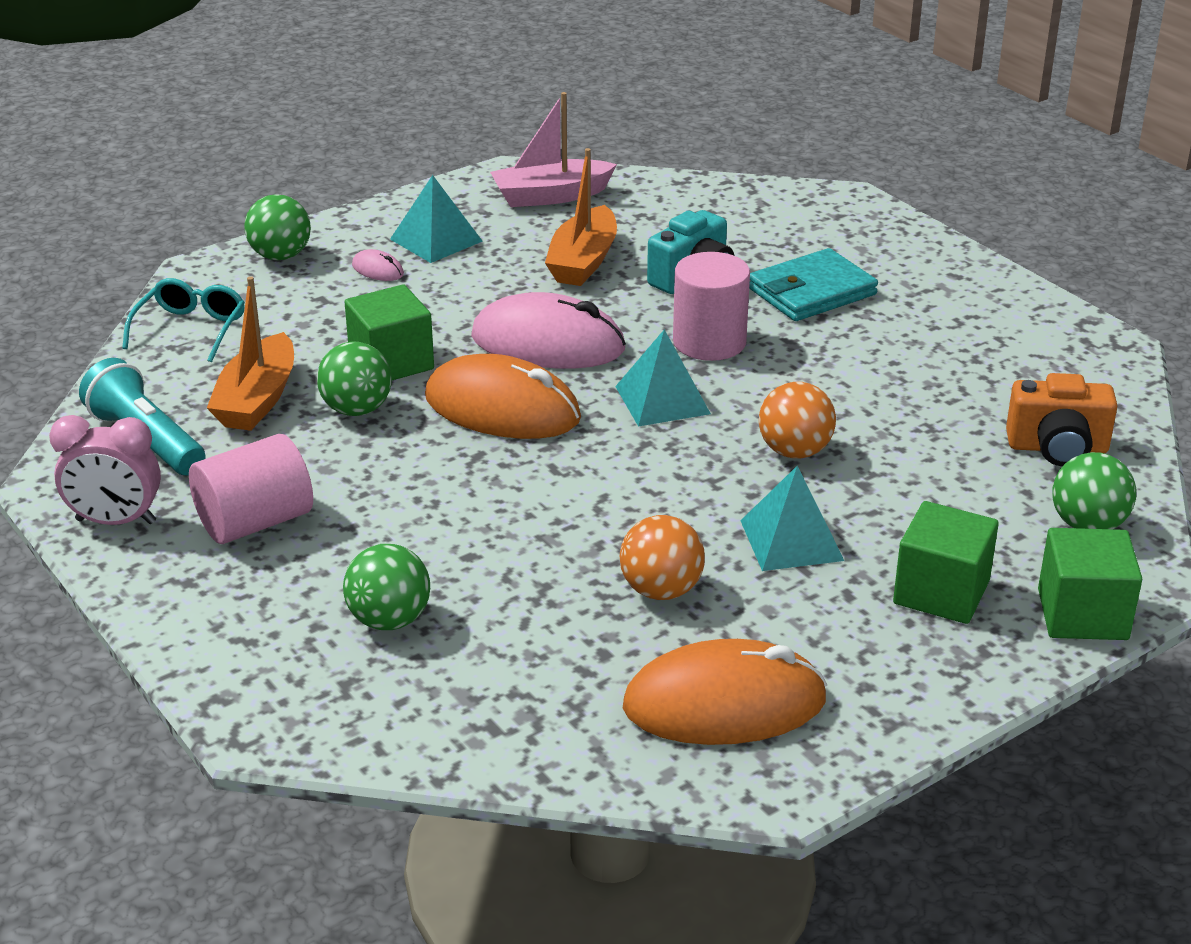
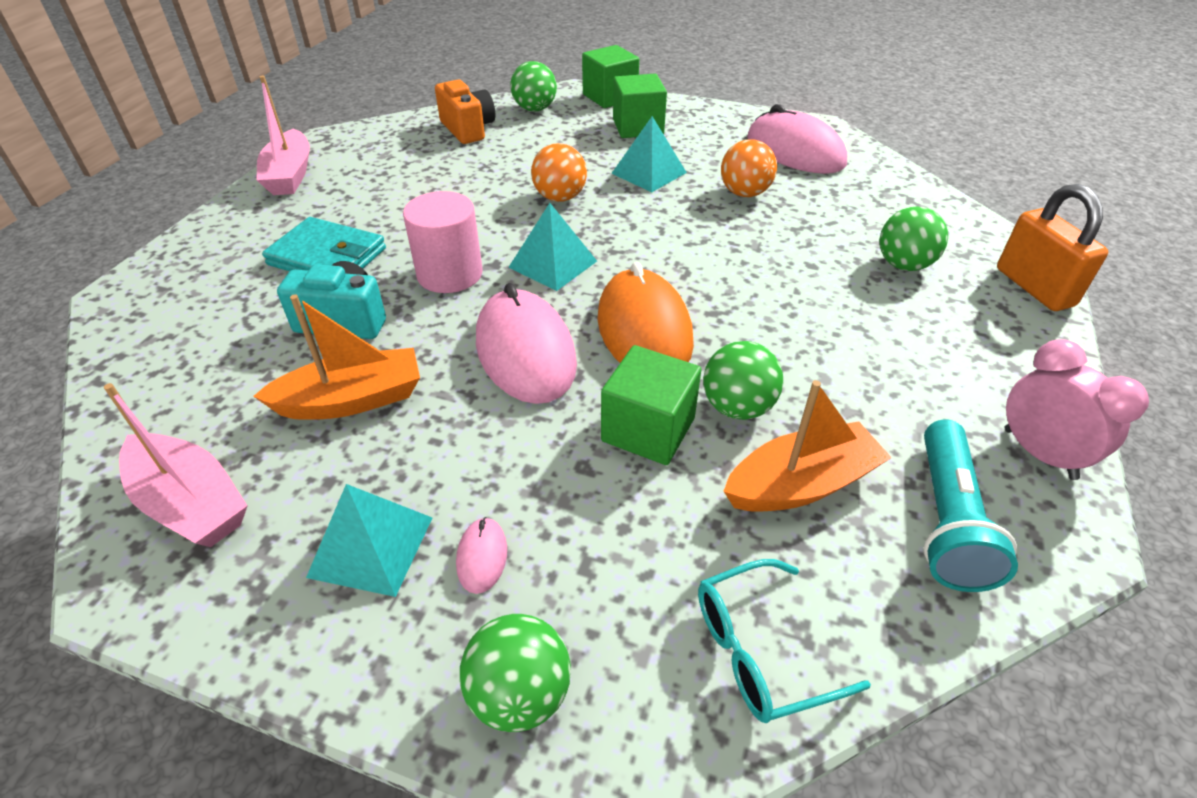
camera: 125 degrees left, 10 degrees up
pink cylinder [189,434,313,544] -> none
orange mouse [623,639,827,745] -> pink mouse [747,104,847,174]
none -> pink boat [256,76,310,195]
none -> orange padlock [997,184,1108,311]

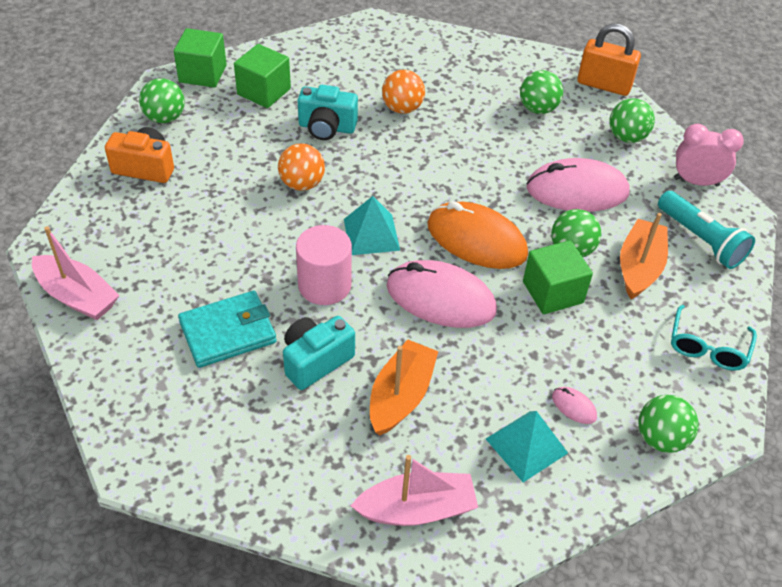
camera: 50 degrees left, 5 degrees up
turquoise pyramid [611,116,687,192] -> turquoise camera [298,85,358,140]
pink mouse [747,104,847,174] -> pink mouse moved to [526,158,630,212]
none -> green ball [609,98,655,143]

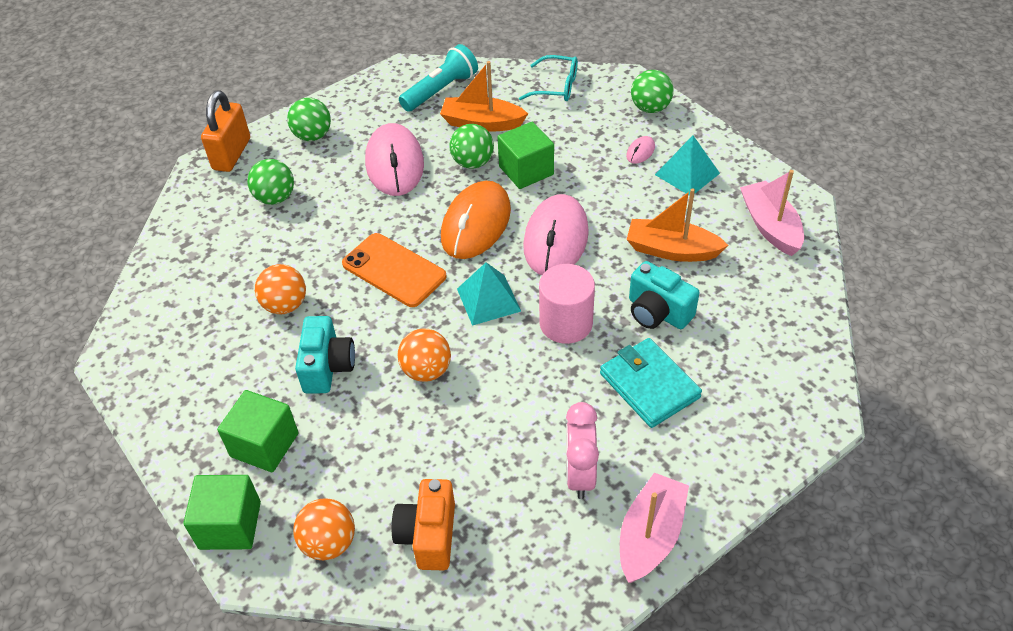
camera: 95 degrees left, 0 degrees up
green ball [139,78,185,123] -> orange ball [293,499,355,560]
pink clock [674,124,744,186] -> pink clock moved to [566,402,599,499]
none -> orange phone [342,233,446,307]

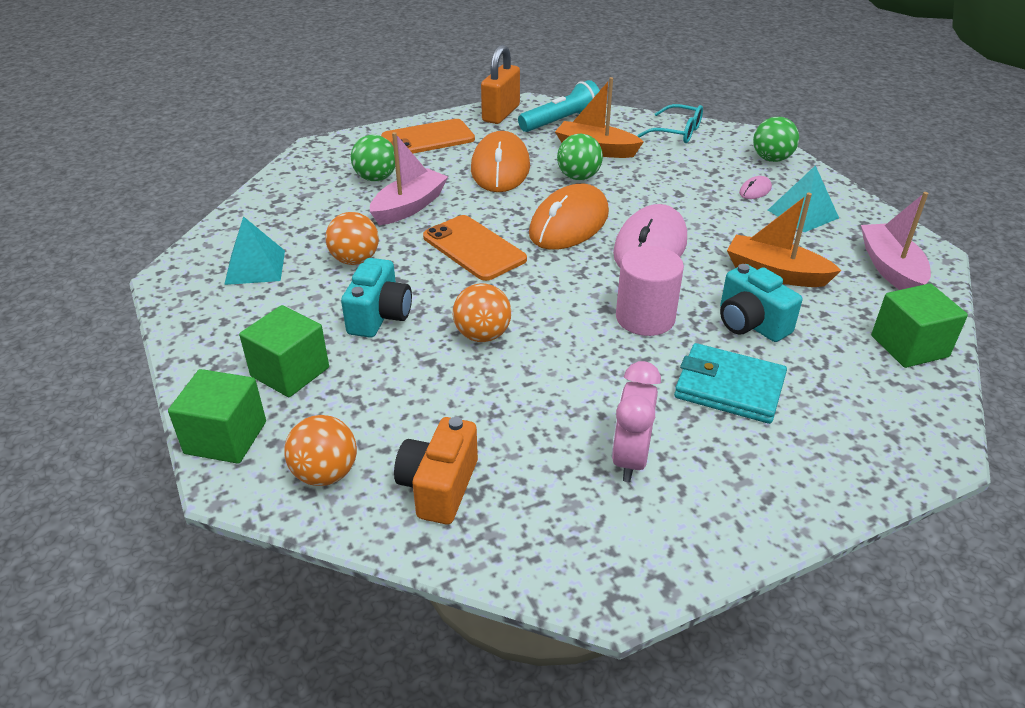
camera: 10 degrees right, 10 degrees down
orange padlock [201,90,250,172] -> orange padlock moved to [481,45,520,124]
green ball [287,98,331,141] -> orange phone [381,119,475,153]
pink mouse [365,123,424,196] -> orange mouse [471,131,530,192]
turquoise pyramid [457,262,521,326] -> turquoise pyramid moved to [224,216,285,285]
green cube [498,122,554,189] -> green cube moved to [871,283,968,368]
turquoise wallet [600,338,702,428] -> turquoise wallet turned 45 degrees counterclockwise [674,343,787,424]
pink boat [620,473,689,583] -> pink boat moved to [370,132,448,225]

